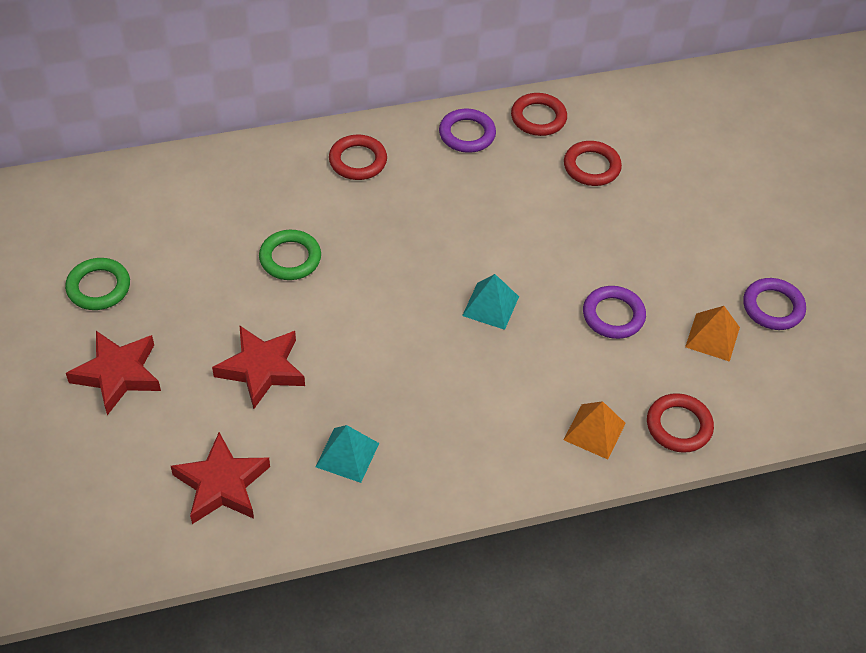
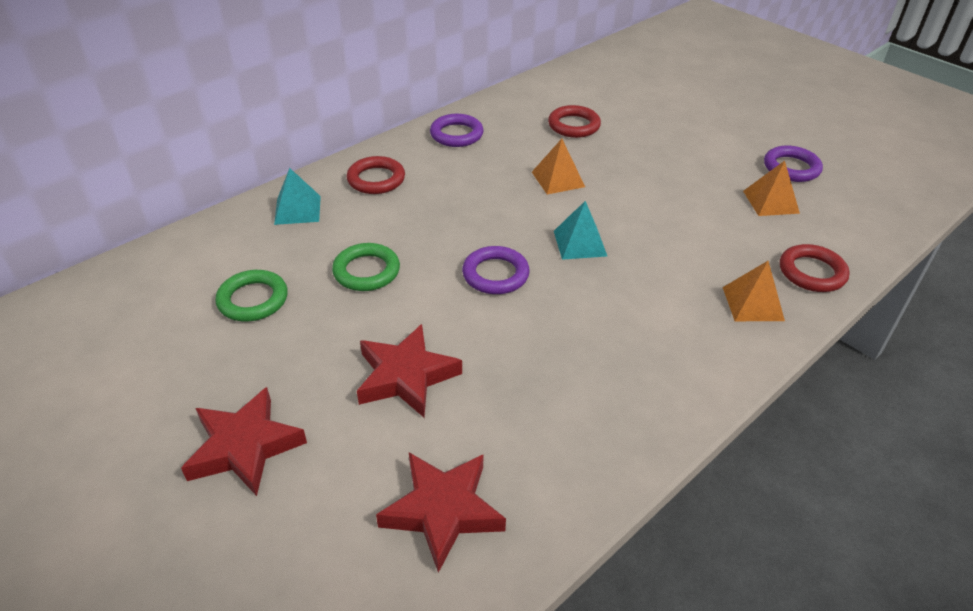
camera: 25 degrees left, 10 degrees down
green ring [65,258,130,310] -> green ring moved to [215,270,288,322]
turquoise pyramid [315,425,379,483] -> turquoise pyramid moved to [274,168,321,225]
red ring [511,93,567,136] -> none
purple ring [583,286,646,339] -> purple ring moved to [462,246,530,294]
none -> orange pyramid [532,139,585,194]

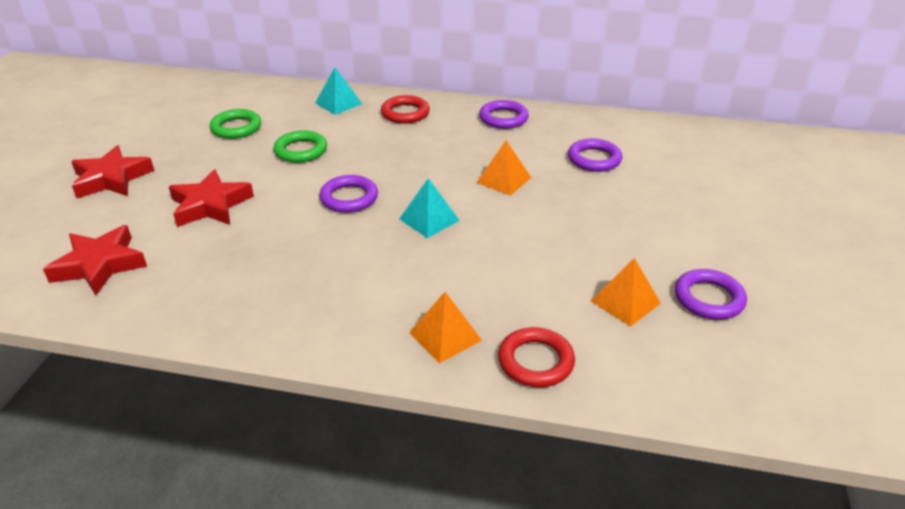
camera: 55 degrees right, 5 degrees down
red ring [548,105,601,138] -> purple ring [568,138,623,172]

